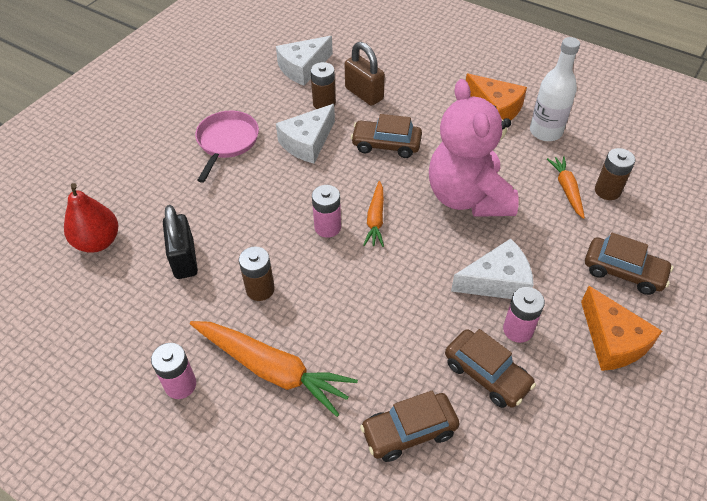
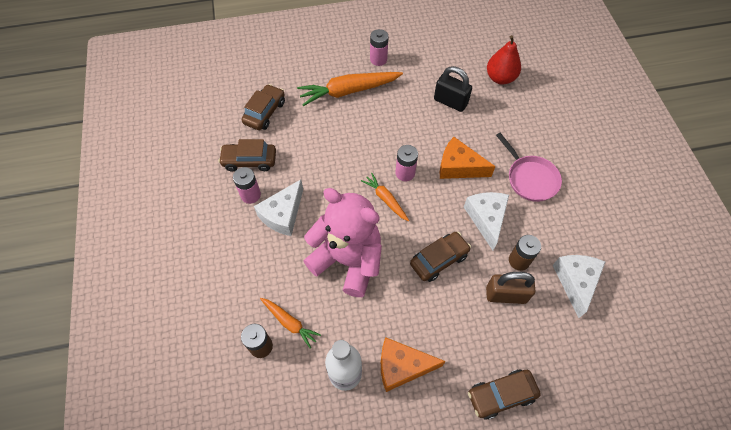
camera: 135 degrees right, 10 degrees up
brown battery [239,246,275,301] -> none
orange cheese [581,286,662,371] -> orange cheese moved to [440,137,496,179]
brown car [585,233,673,295] -> brown car moved to [468,370,541,420]

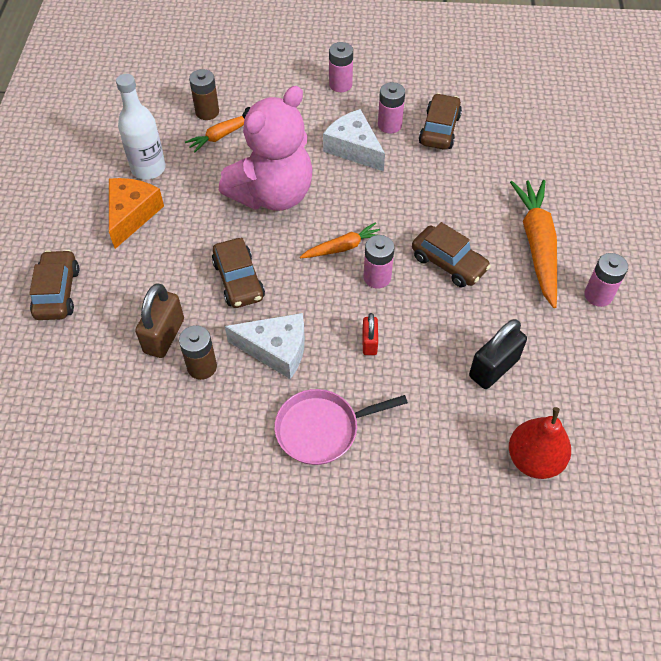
camera: 105 degrees right, 5 degrees down
brown car [242,84,285,130] -> brown car moved to [412,222,491,288]
orange cheese [440,137,496,179] -> red padlock [362,313,378,355]
white cheese [552,255,605,318] -> none
none -> pink battery [329,42,353,92]

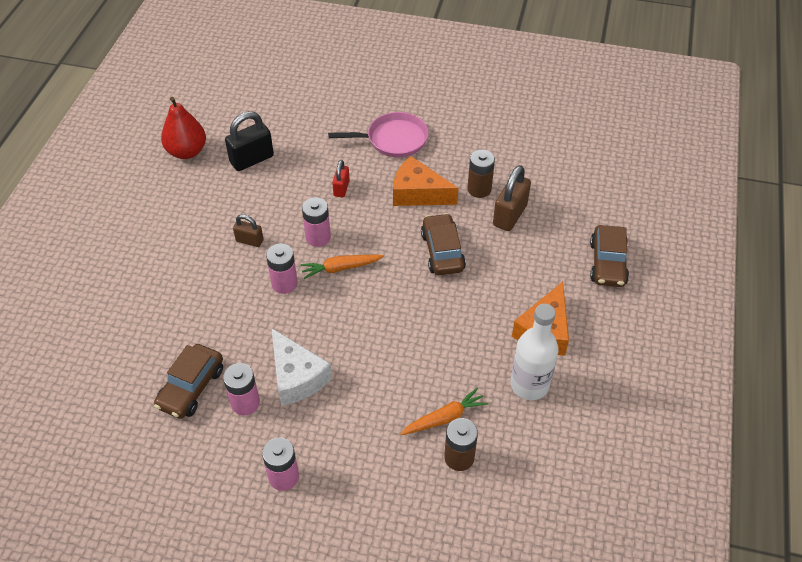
camera: 170 degrees left, 5 degrees down
pink teddy bear [219,86,313,211] -> none
white cheese [225,313,305,379] -> orange cheese [393,156,458,206]
brown car [412,222,491,288] -> brown padlock [233,214,264,247]
red pear [509,407,571,479] -> red pear moved to [161,97,206,159]
orange carrot [510,180,557,308] -> none
pink battery [584,253,628,307] -> pink battery moved to [266,244,298,294]

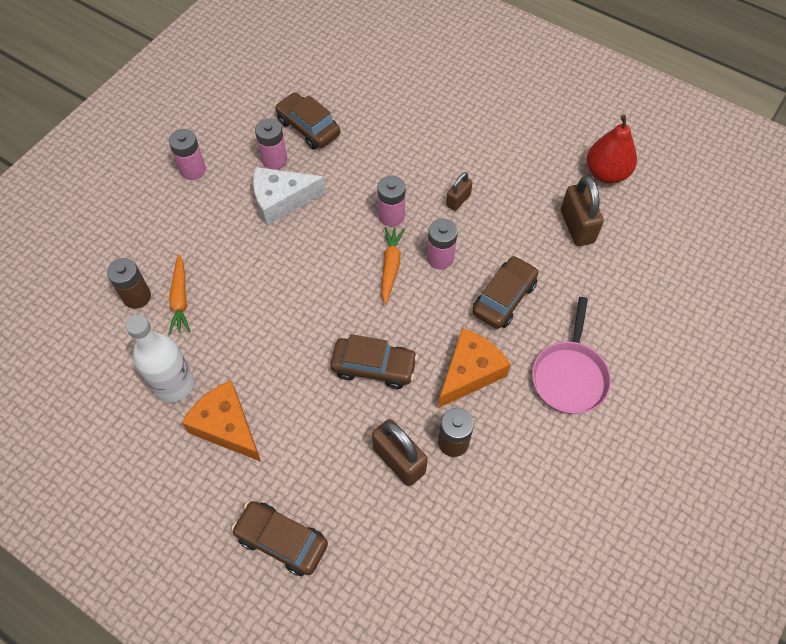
camera: 110 degrees right, 10 degrees up
black padlock [225,111,274,171] -> brown padlock [561,176,604,246]
red padlock [332,160,350,197] -> brown car [473,256,538,329]

